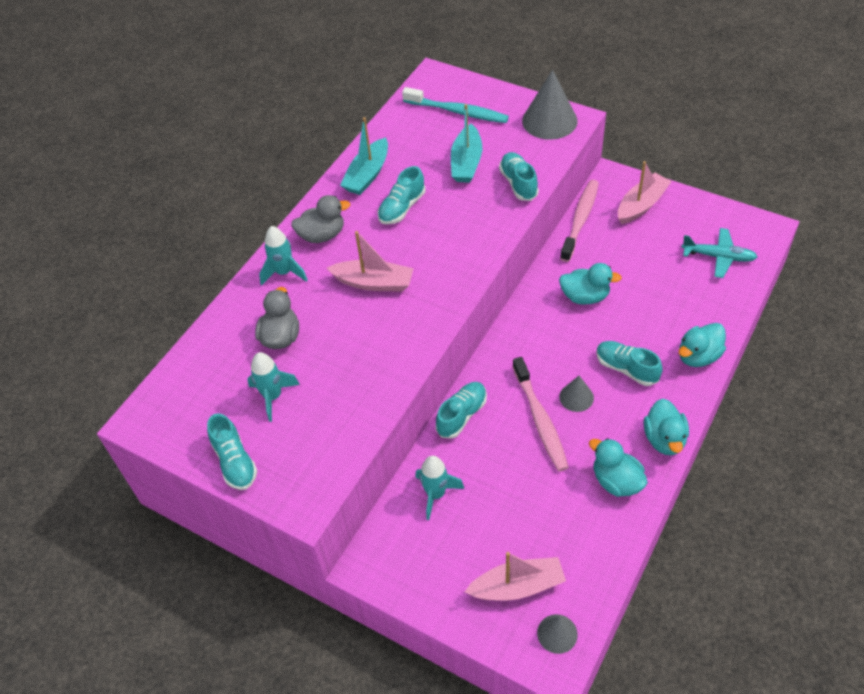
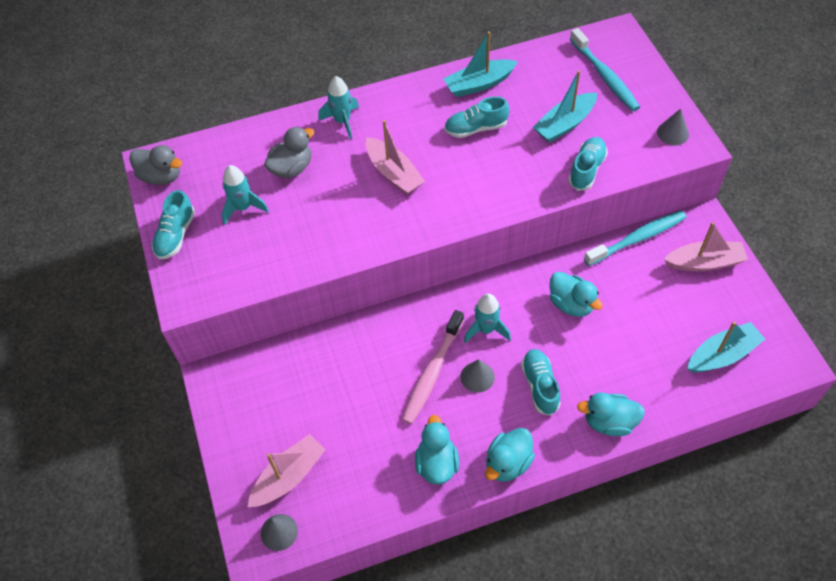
camera: 40 degrees right, 5 degrees up
grey duck [291,195,350,243] -> grey duck moved to [129,145,182,185]
turquoise rocket [415,456,464,520] -> turquoise rocket moved to [464,294,511,343]
turquoise shoe [436,382,487,439] -> none
pink boat [465,552,566,600] -> pink boat turned 75 degrees counterclockwise [248,434,326,507]
grey cone [522,70,578,140] -> grey cone [657,109,689,145], size x0.54
pink toothbrush [560,180,599,262] -> turquoise toothbrush [584,210,687,266]
turquoise plane [681,228,758,278] -> turquoise boat [687,321,765,372]

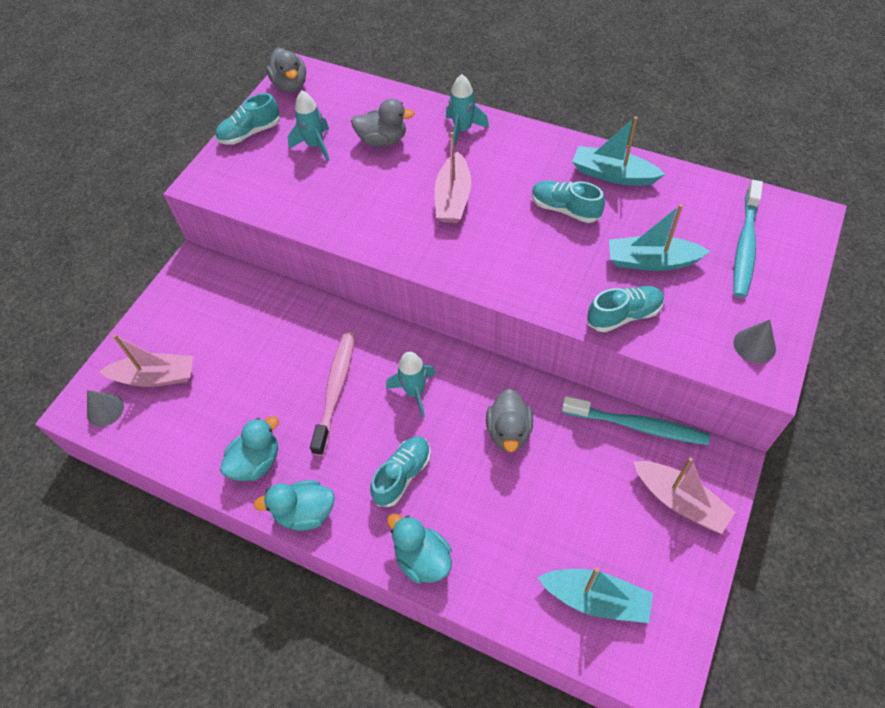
camera: 45 degrees right, 0 degrees up
pink toothbrush [402,310,464,424] -> pink toothbrush turned 120 degrees clockwise [310,331,355,456]
grey cone [461,359,495,393] -> none
turquoise duck [550,272,603,317] -> grey duck [486,389,533,452]

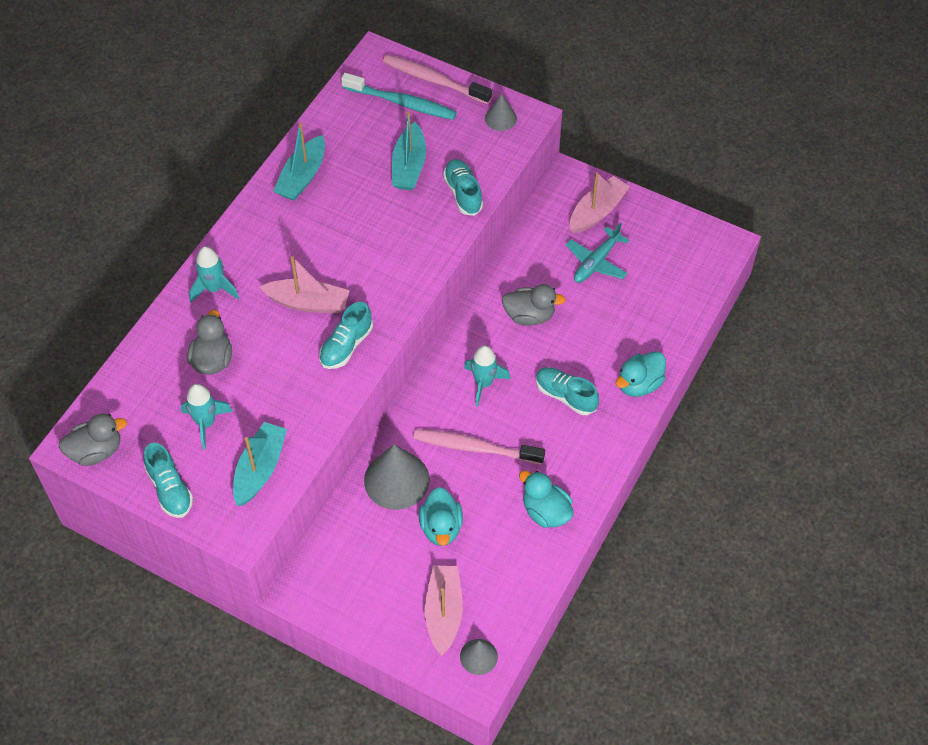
camera: 90 degrees left, 0 degrees up
turquoise duck [254,480,335,531] -> turquoise duck moved to [419,487,463,546]
turquoise shoe [532,180,605,223] -> turquoise shoe moved to [319,302,373,369]
turquoise boat [537,567,653,623] -> turquoise boat moved to [233,422,287,506]
turquoise toothbrush [562,396,710,445] -> none
none -> grey cone [364,444,430,510]
none -> pink toothbrush [383,55,492,104]
none -> turquoise plane [566,223,629,283]

